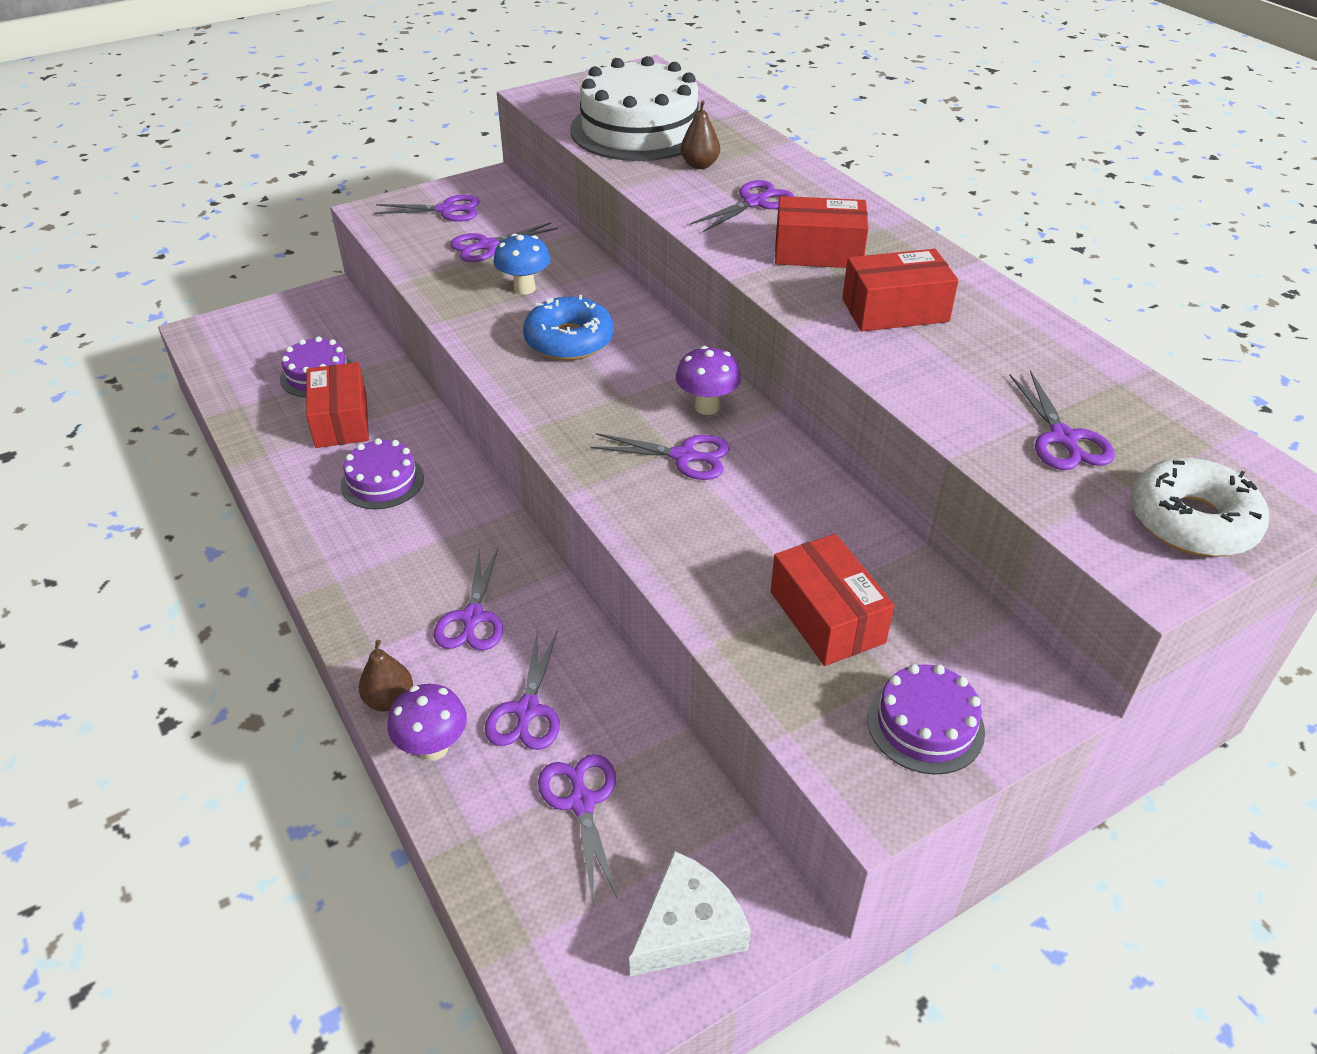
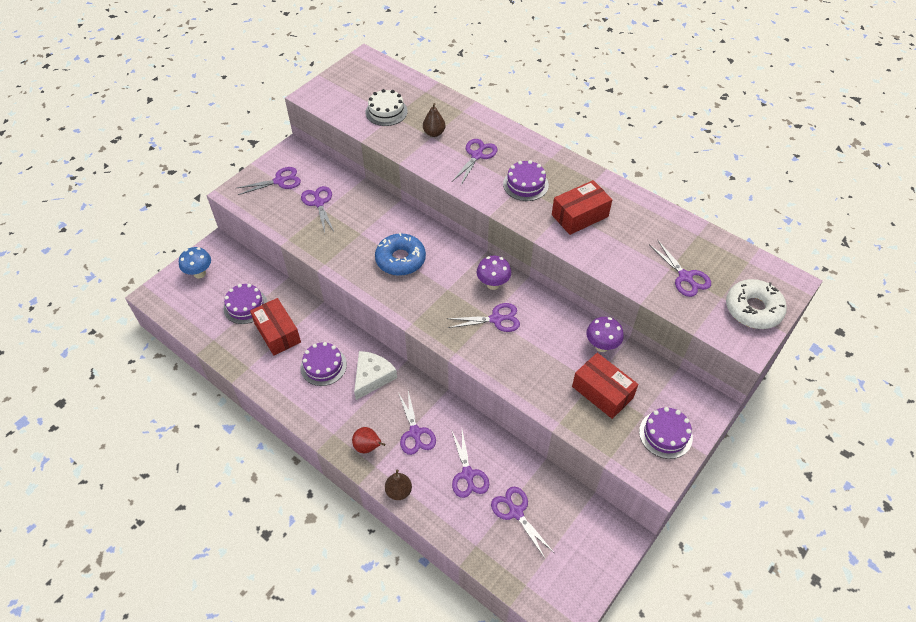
camera: 20 degrees left, 10 degrees up
purple mushroom [387,684,467,761] -> purple mushroom moved to [586,317,624,352]
purple scissors [450,223,558,262] -> purple scissors turned 120 degrees clockwise [301,186,334,233]
blue mushroom [493,234,551,295] -> blue mushroom moved to [179,247,211,279]
white cake [570,56,699,161] -> white cake [366,89,408,126], size x0.51
white cheese [629,851,751,976] -> white cheese moved to [354,351,397,400]
red box [775,196,868,268] -> purple cake [503,160,549,201]
none -> red pear [352,427,385,453]

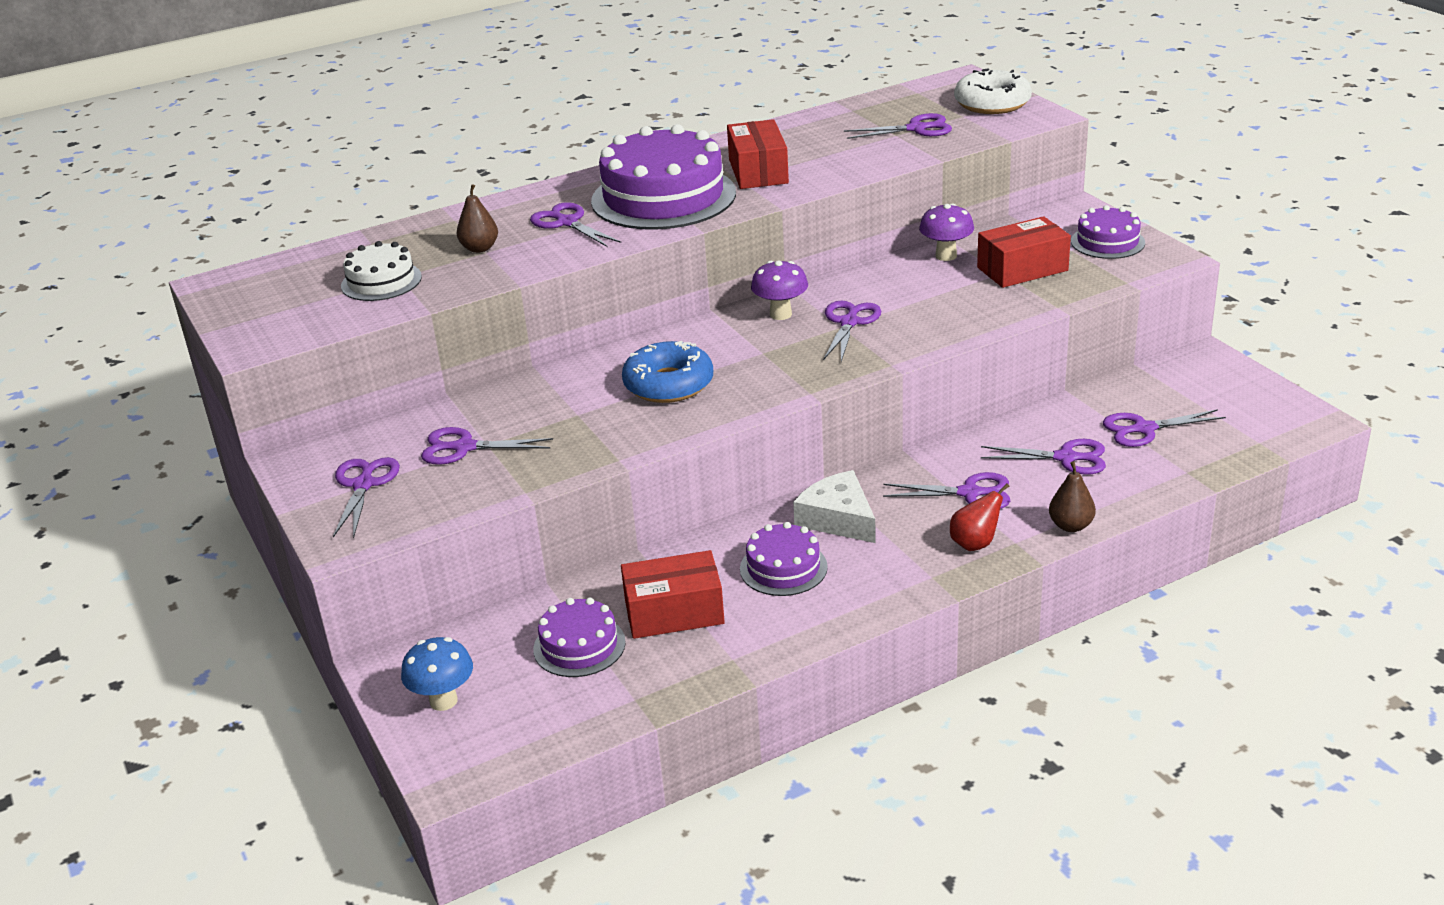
camera: 65 degrees left, 20 degrees down
purple cake [503,160,549,201] -> purple cake [591,124,736,230], size x1.95

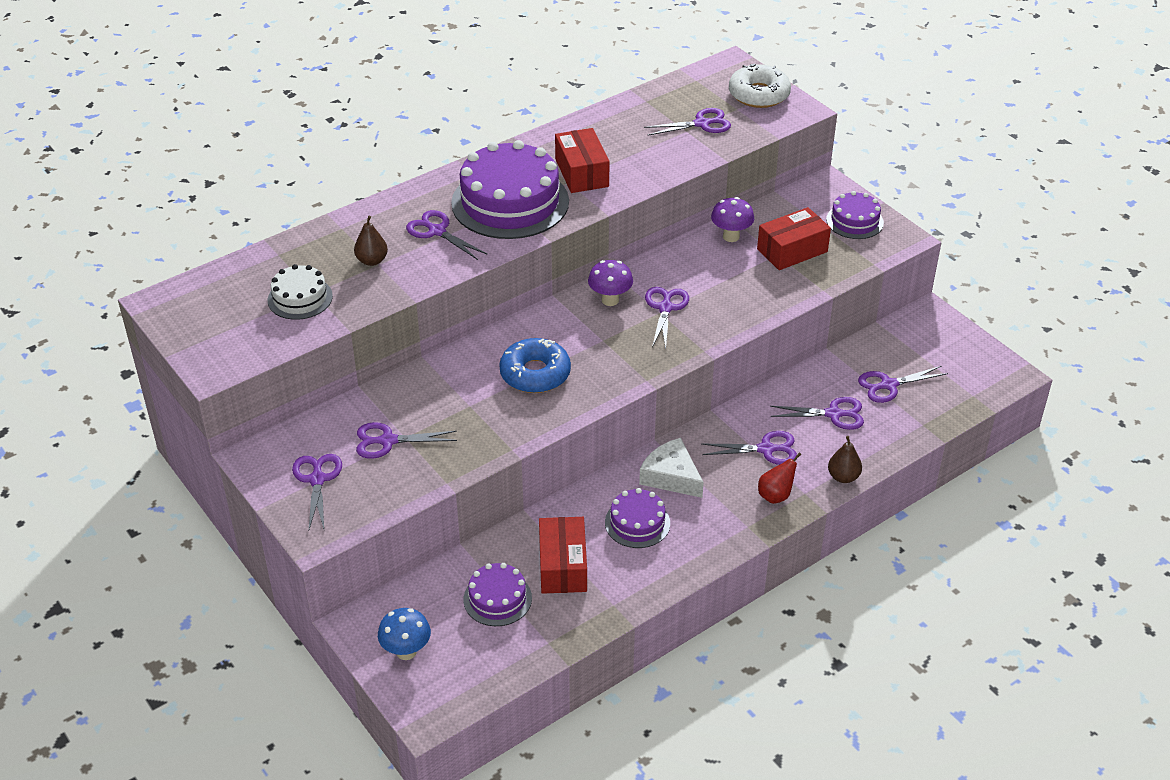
camera: 10 degrees left, 10 degrees up
red box [621,550,725,639] -> red box turned 75 degrees counterclockwise [539,517,587,594]

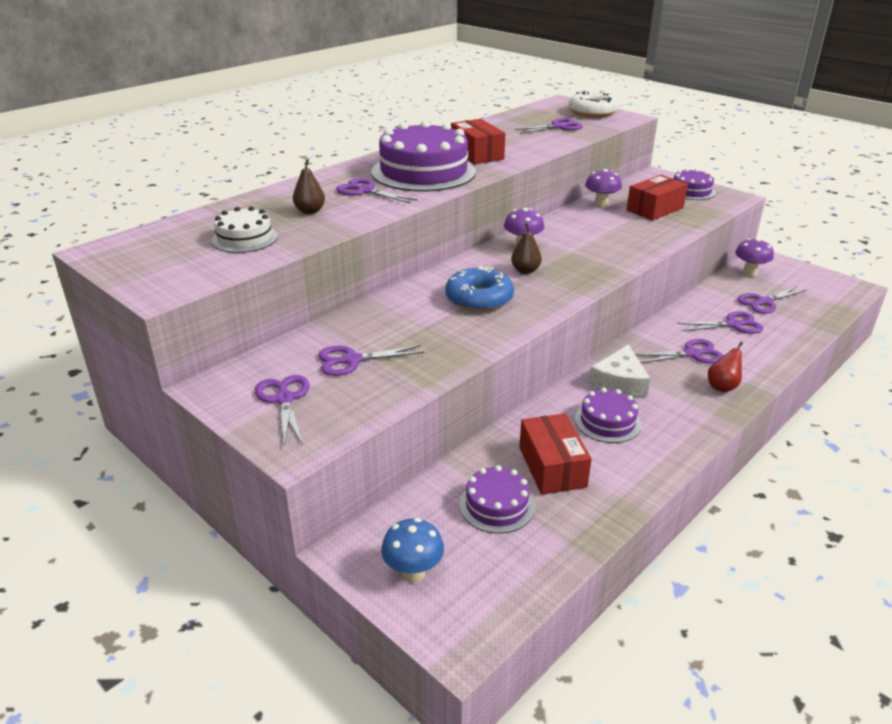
camera: 10 degrees left, 10 degrees down
white cheese [639,438,704,498] -> white cheese turned 105 degrees counterclockwise [588,344,651,397]
purple scissors [645,287,689,349] -> none
brown pear [828,436,862,483] -> brown pear moved to [511,223,542,274]
none -> purple mushroom [735,238,774,277]

